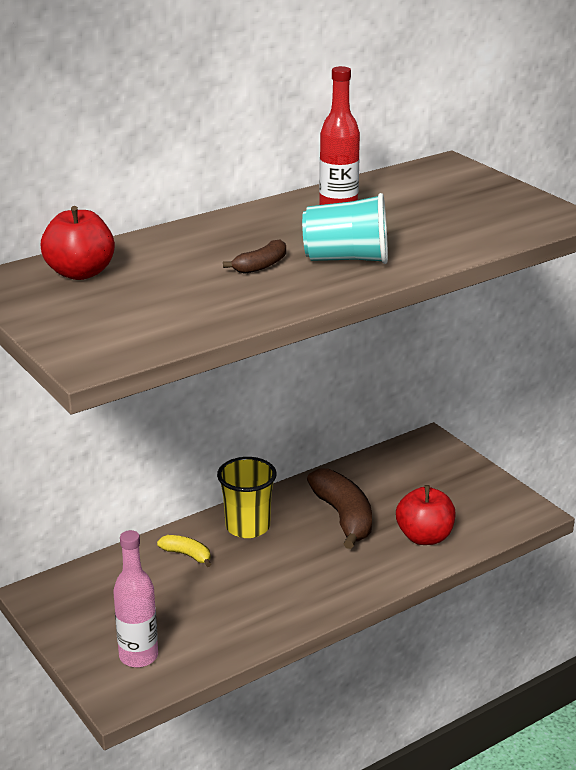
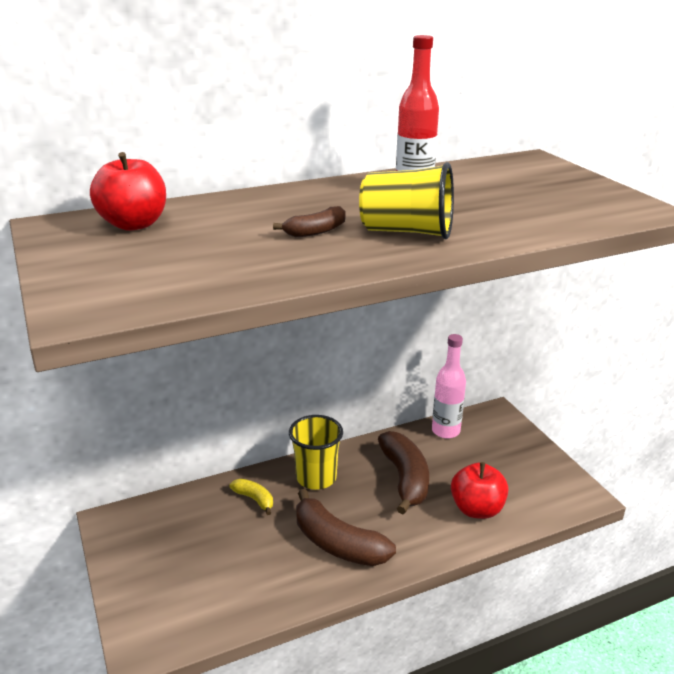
camera: 10 degrees right, 0 degrees up
pink bottle [113,530,158,668] -> pink bottle moved to [432,334,466,439]
turquoise cup [302,193,388,264] -> yellow cup [359,162,454,239]
none -> brown banana [296,489,396,566]

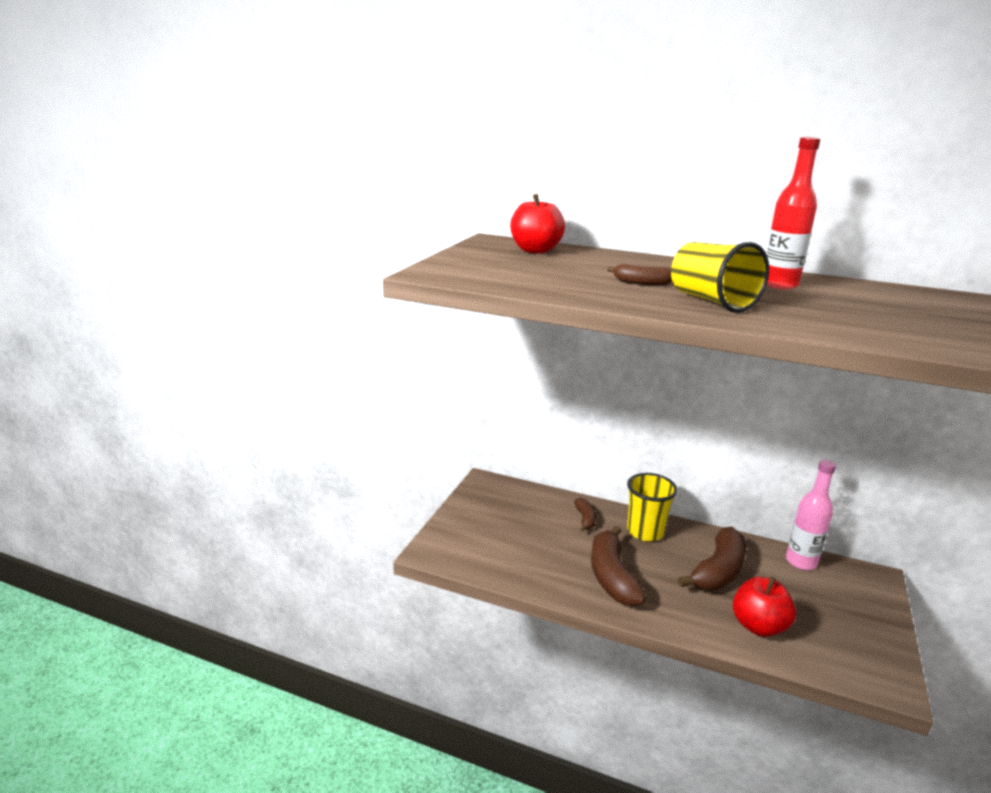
camera: 45 degrees right, 5 degrees down
yellow banana [230,479,273,515] -> brown banana [574,498,596,532]

